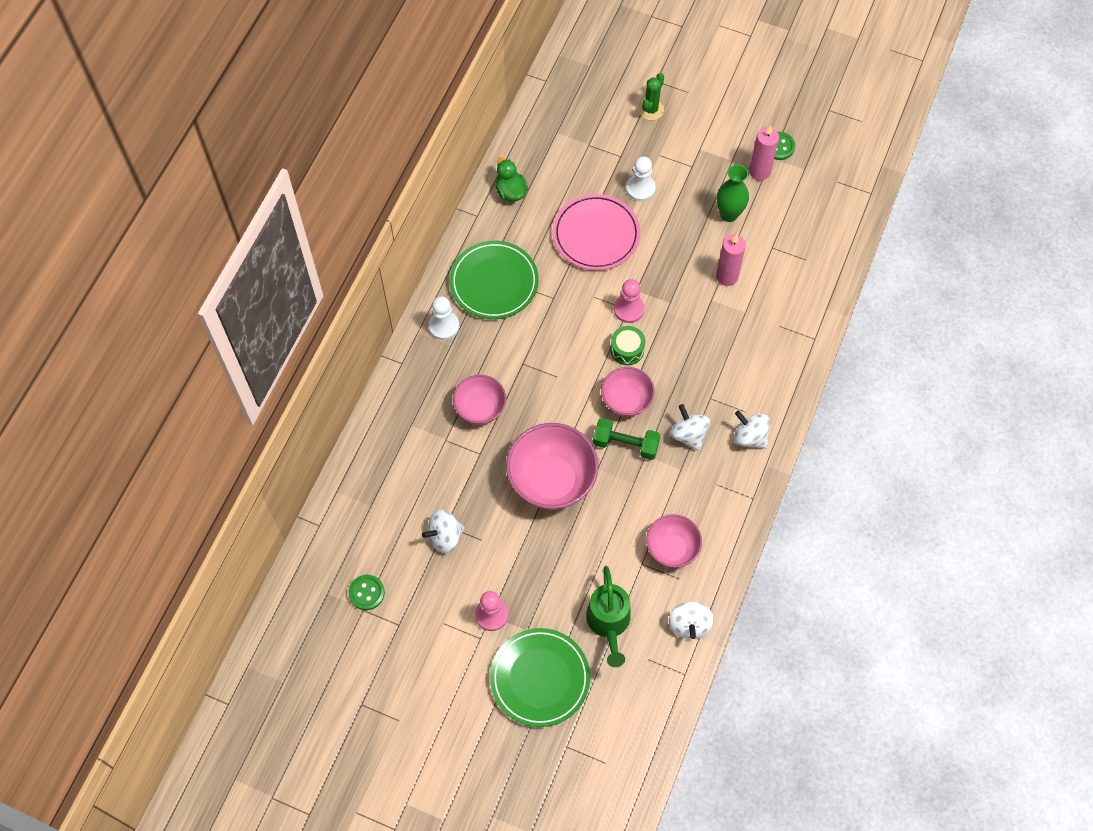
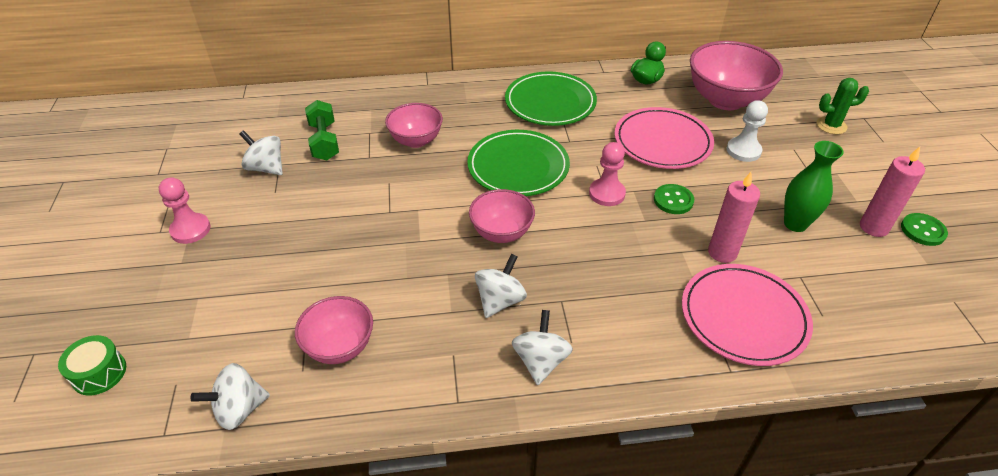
camera: 60 degrees right, 20 degrees down
green button [348,575,385,610] -> green button moved to [654,184,694,214]
white pawn [429,296,459,340] -> none
green plate [490,628,590,727] -> green plate moved to [467,130,570,196]
pink bowl [506,423,599,510] -> pink bowl moved to [690,41,783,110]
green watering can [586,566,631,667] -> none
green dumbbell [593,418,660,460] -> green dumbbell moved to [305,100,339,161]
green drum [610,326,645,365] -> green drum moved to [58,335,126,396]
none -> pink plate [682,264,813,366]

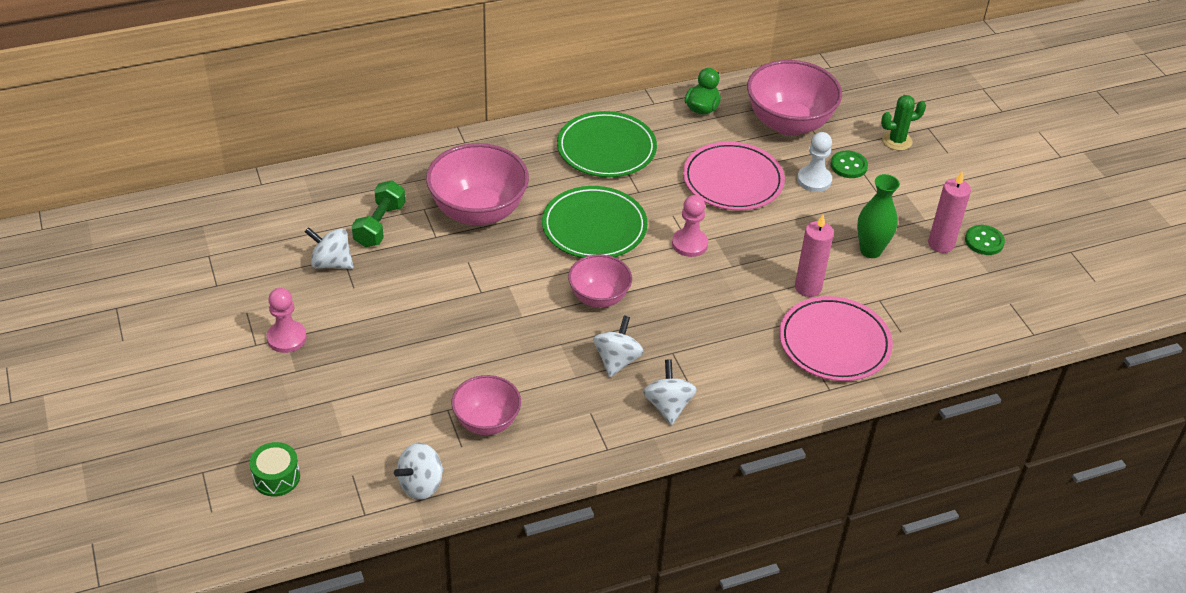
camera: 15 degrees left, 0 degrees up
green dumbbell [305,100,339,161] -> green dumbbell turned 45 degrees clockwise [352,181,405,247]
pink bowl [385,103,443,148] -> pink bowl [426,143,529,226], size x1.67
green button [654,184,694,214] -> green button moved to [831,151,868,178]

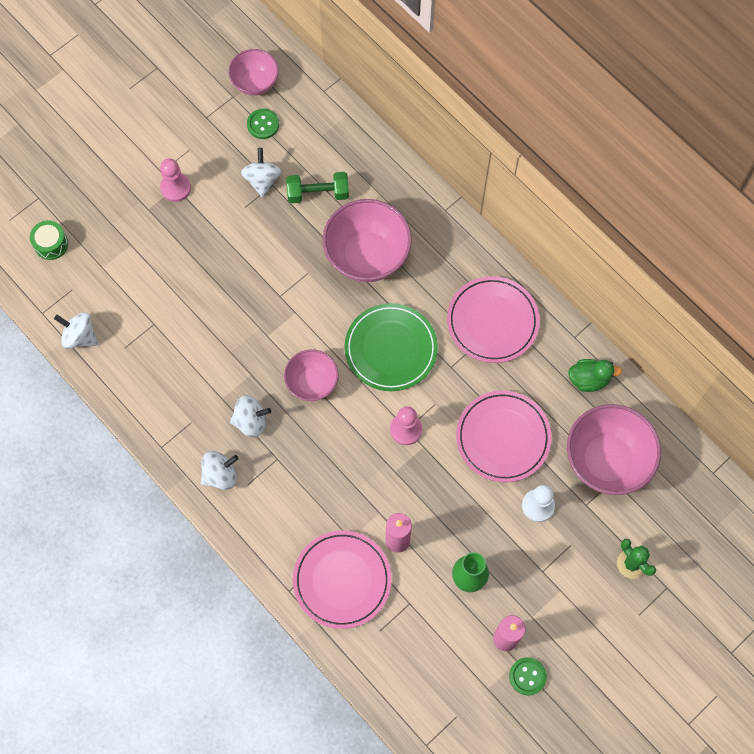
camera: 70 degrees right, 25 degrees up
pink bowl [452,375,521,435] -> pink bowl moved to [228,49,279,96]
green plate [557,111,657,177] -> pink plate [447,276,540,363]
green button [831,151,868,178] -> green button moved to [247,109,279,139]

